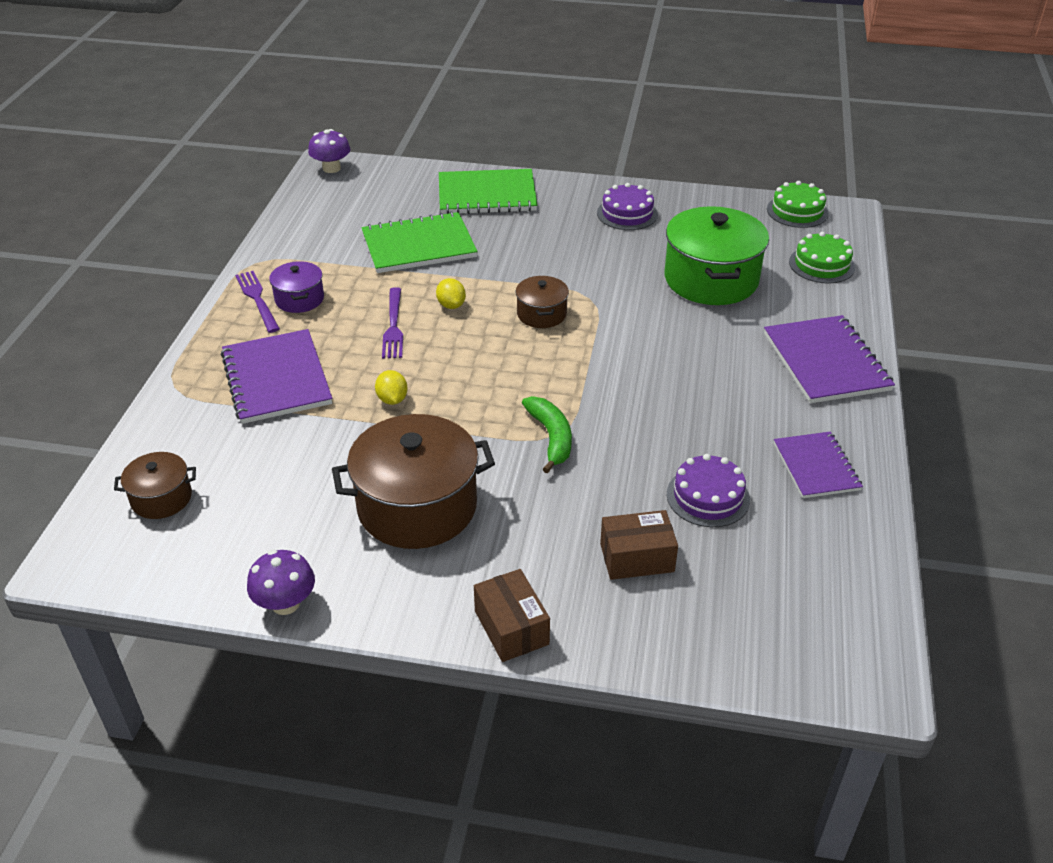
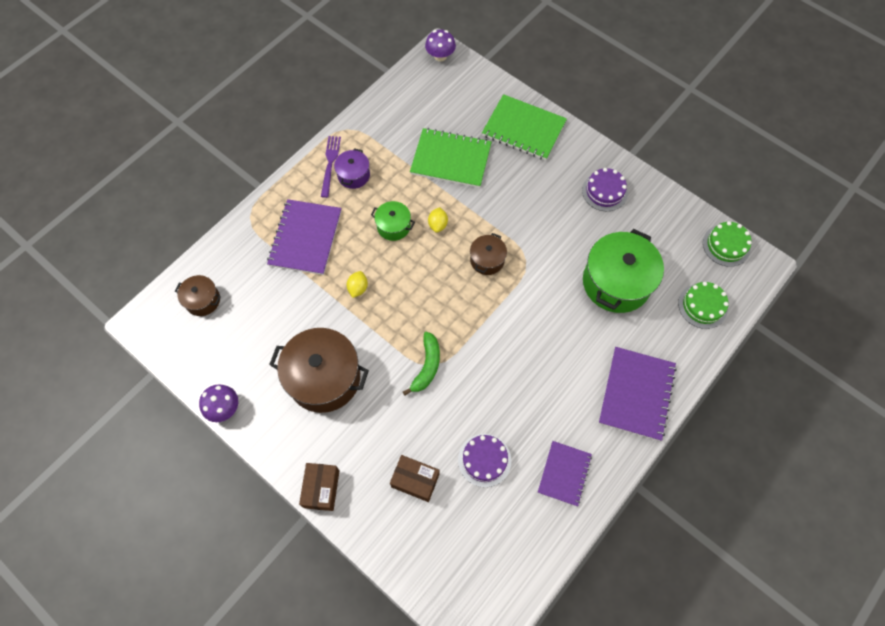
camera: 30 degrees right, 25 degrees up
purple fork [382,287,403,358] -> green pot [371,201,415,241]

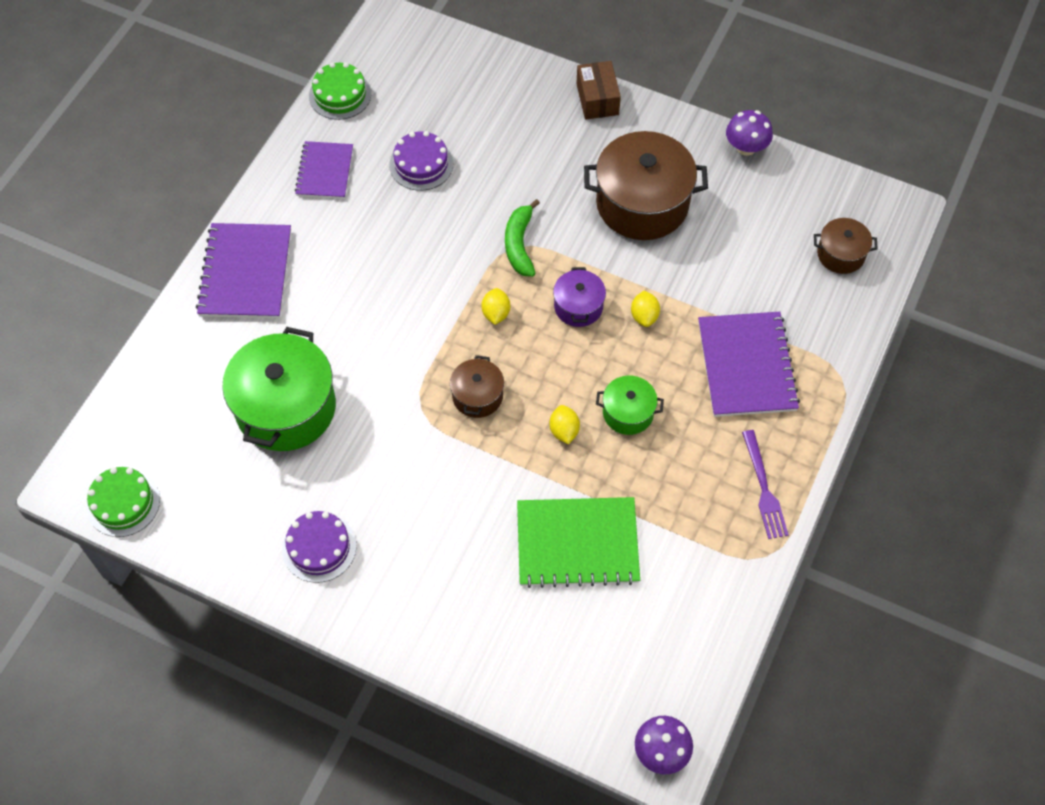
camera: 165 degrees right, 5 degrees down
purple pot [334,148,370,189] -> purple pot moved to [553,267,606,327]
brown box [390,455,439,502] -> none
green notebook [482,94,567,160] -> none
green cake [678,282,728,329] -> green cake moved to [309,62,371,120]
none -> yellow lemon [481,288,510,325]

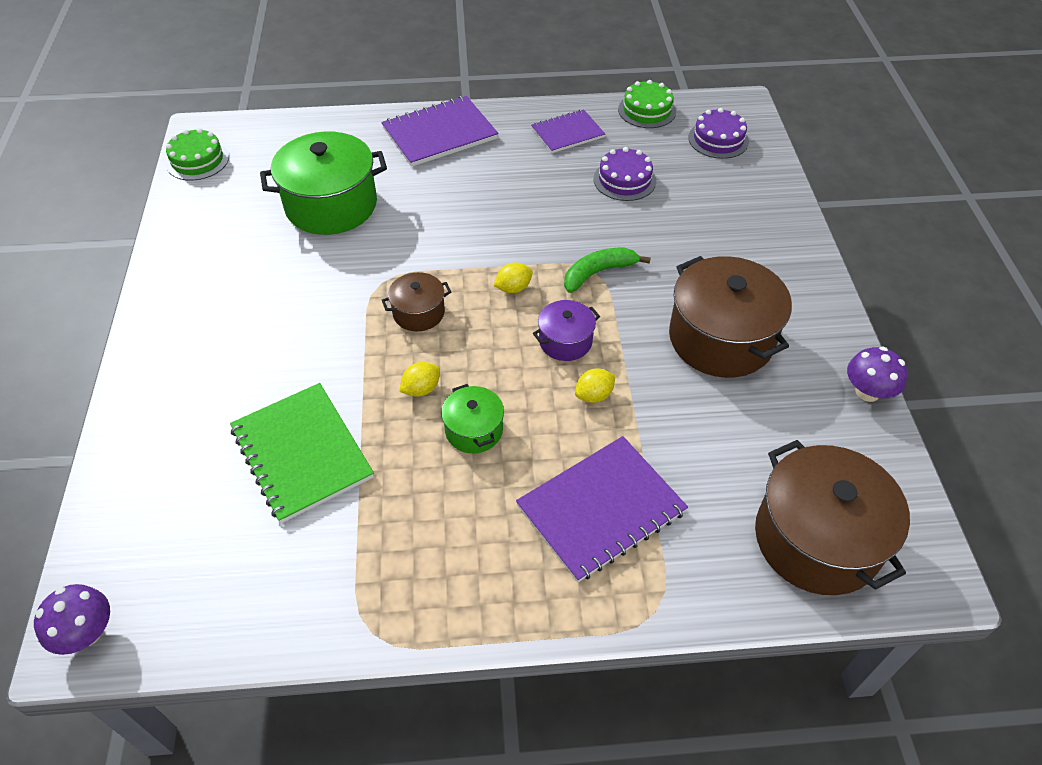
camera: 60 degrees right, 10 degrees down
purple cake [282,511,357,583] -> purple cake moved to [688,108,749,159]
brown box [576,61,621,120] -> none
purple fork [742,430,789,539] -> none
brown pot [814,218,878,274] -> brown pot [755,440,910,595], size x1.97

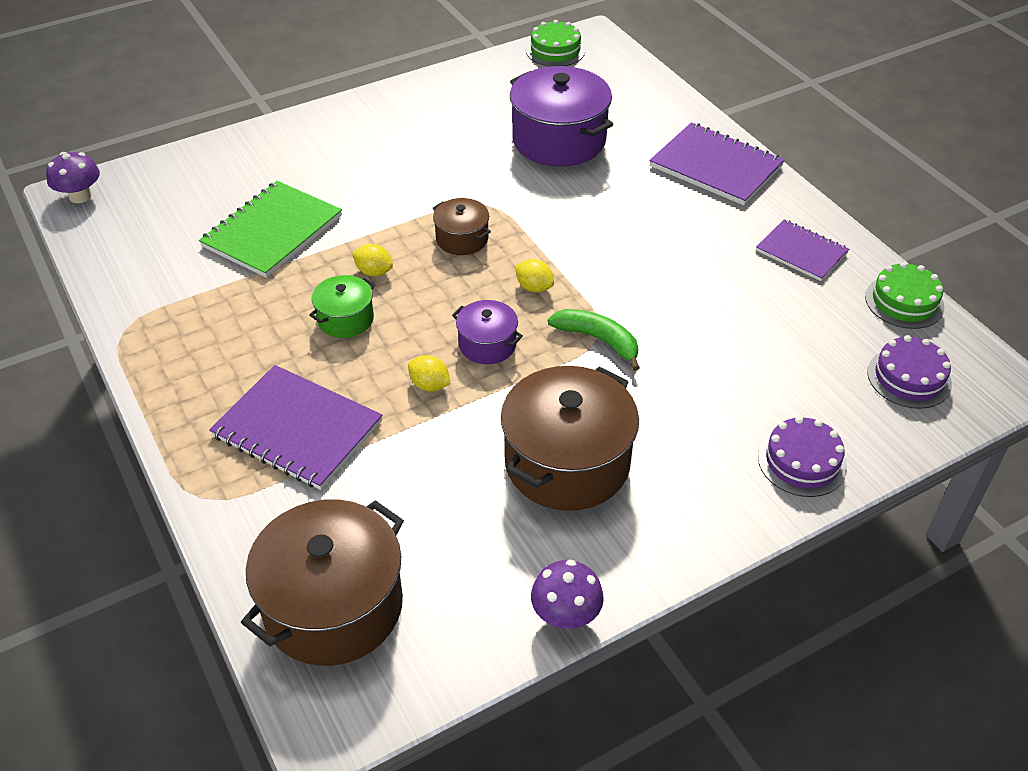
camera: 65 degrees right, 5 degrees down
green pot [260,132,387,235] -> purple pot [510,66,613,166]
purple cake [593,147,656,201] -> purple cake moved to [758,416,847,497]

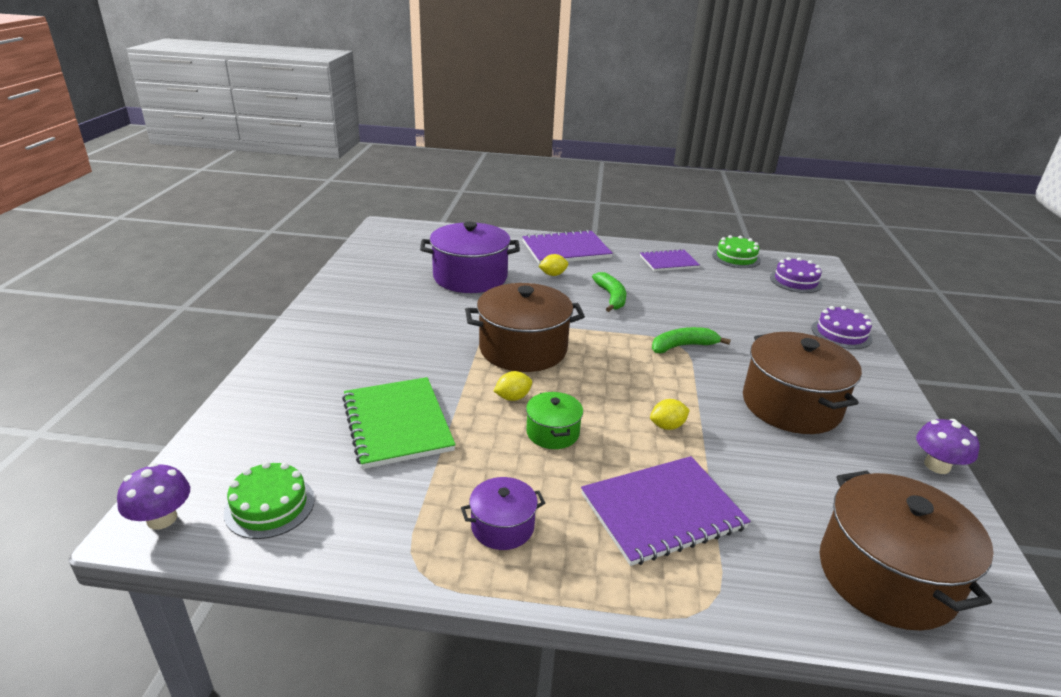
camera: 55 degrees left, 15 degrees down
brown pot [433,198,491,255] -> brown pot [465,283,585,372], size x1.97
purple pot [452,300,523,364] -> purple pot moved to [461,477,545,550]
yellow lemon [515,259,554,292] -> yellow lemon moved to [538,254,568,276]
green cake [526,20,585,67] -> green cake moved to [224,462,315,539]
none -> green banana [592,272,626,312]

